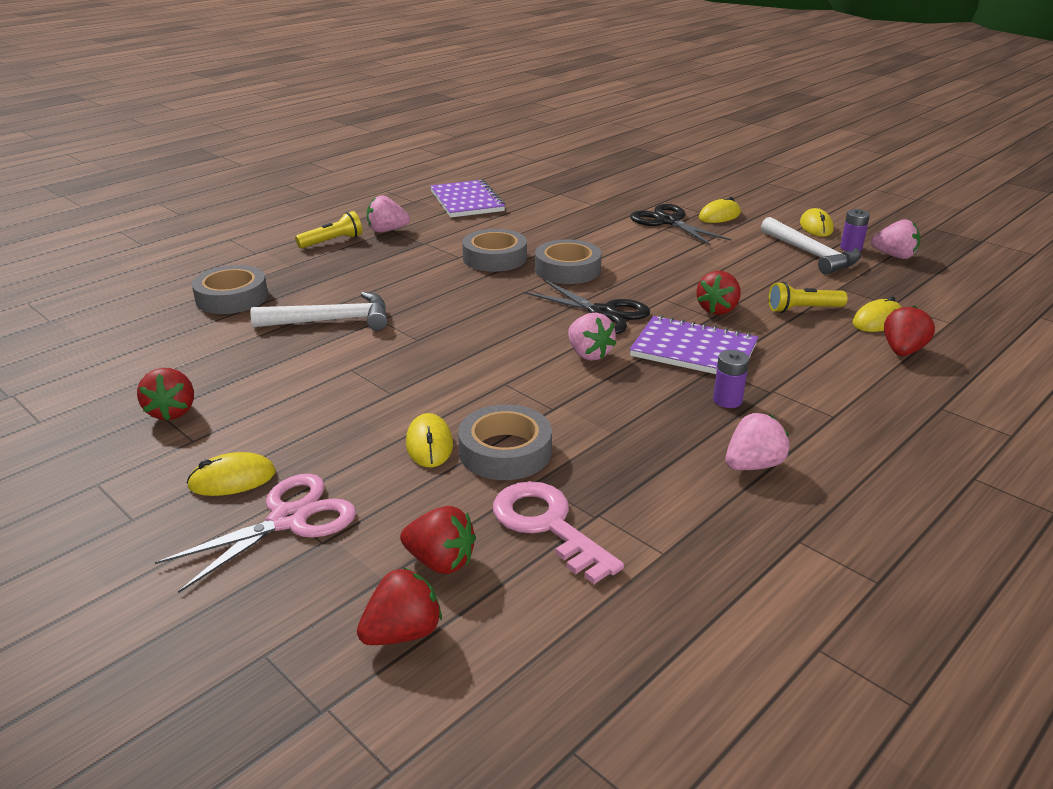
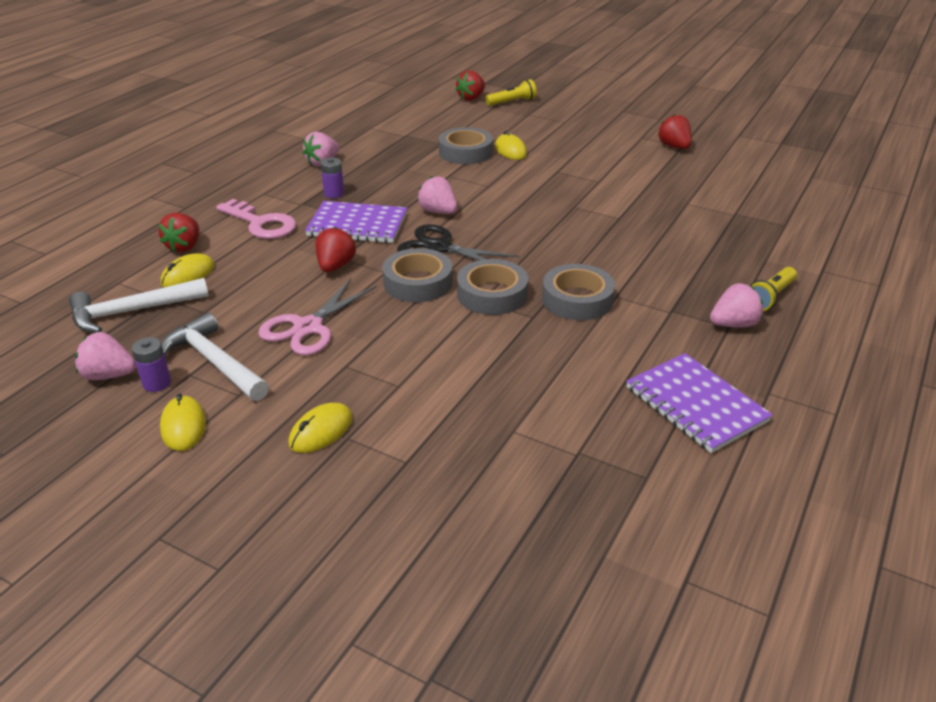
camera: 165 degrees right, 5 degrees up
pink scissors [155,474,356,593] -> pink scissors moved to [258,279,377,355]
yellow mouse [187,452,276,496] -> none
grey tape [192,265,268,314] -> grey tape moved to [383,248,453,303]
white hammer [251,292,388,330] -> white hammer moved to [69,278,209,333]
red strawberry [400,506,476,574] -> none
pink key [493,481,624,584] -> pink key moved to [216,199,296,239]
black scissors [630,204,731,246] -> none
yellow flashlight [768,282,848,313] -> yellow flashlight moved to [486,79,537,106]

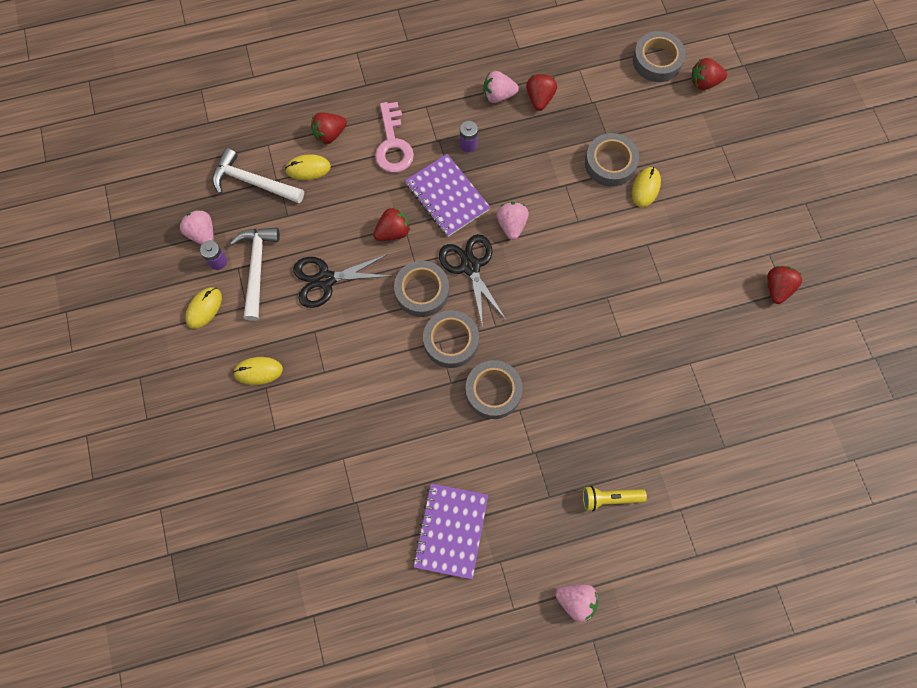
camera: 45 degrees right, 35 degrees up
pink scissors [258,279,377,355] -> black scissors [293,254,391,308]
yellow flashlight [486,79,537,106] -> none
pink strawberry [710,283,763,327] -> pink strawberry moved to [555,584,598,622]
none -> red strawberry [526,74,557,111]
none -> grey tape [633,31,686,82]

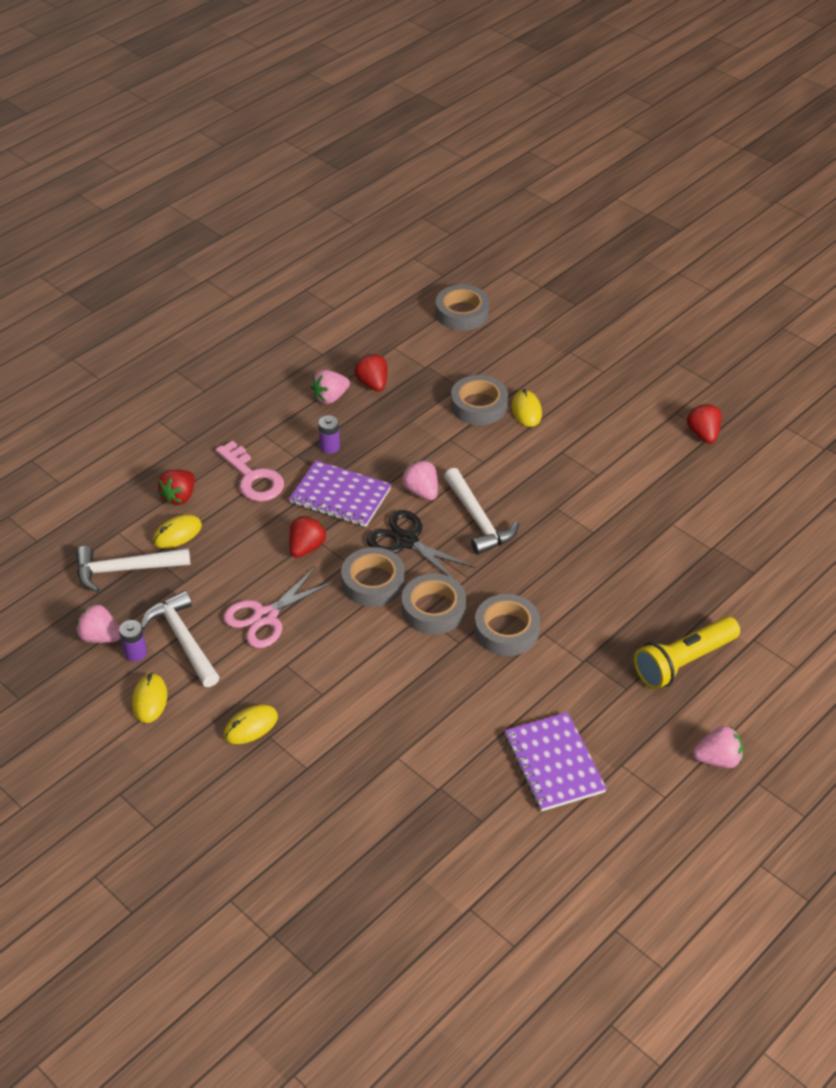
camera: 30 degrees left, 25 degrees down
black scissors [293,254,391,308] -> pink scissors [223,566,335,648]
yellow flashlight [583,486,647,511] -> yellow flashlight [634,616,740,689], size x1.65
red strawberry [691,58,727,90] -> none
none -> white hammer [444,468,519,555]

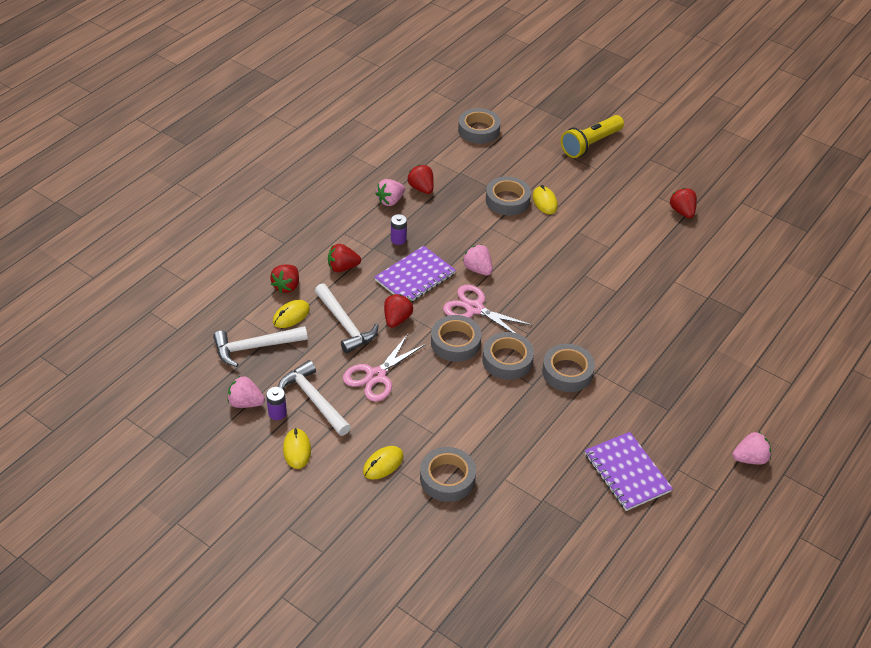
camera: 10 degrees left, 0 degrees up
pink key [216,441,284,502] -> red strawberry [328,244,361,272]
purple notebook [289,460,392,527] -> purple notebook turned 60 degrees counterclockwise [375,246,456,303]
black scissors [366,510,475,579] -> pink scissors [443,285,533,333]
white hammer [444,468,519,555] -> white hammer moved to [315,283,379,354]
yellow flashlight [634,616,740,689] -> yellow flashlight moved to [561,115,624,158]
none -> grey tape [420,447,476,502]

